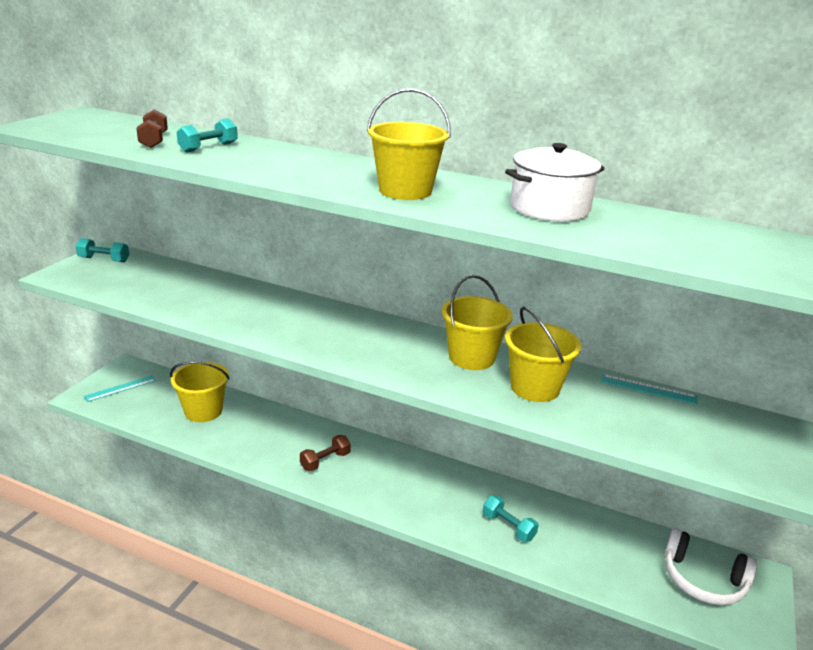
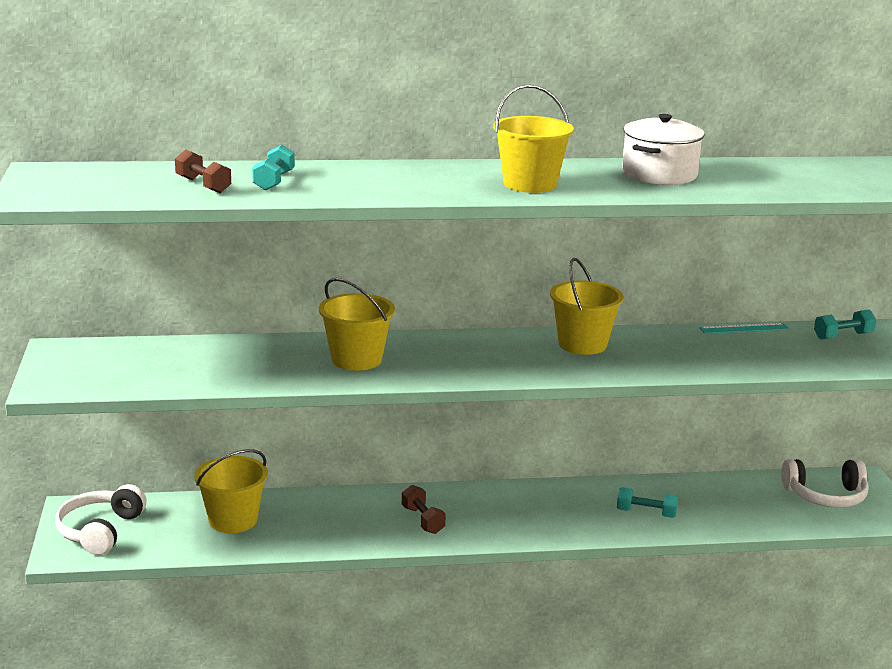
camera: 30 degrees left, 5 degrees down
turquoise dumbbell [75,238,129,263] -> turquoise dumbbell moved to [814,309,876,340]
turquoise ruler [84,375,156,402] -> white headphones [55,484,147,555]
brown dumbbell [300,435,351,471] -> brown dumbbell turned 45 degrees counterclockwise [402,485,446,534]
yellow bucket [505,307,581,402] -> yellow bucket moved to [319,278,395,371]

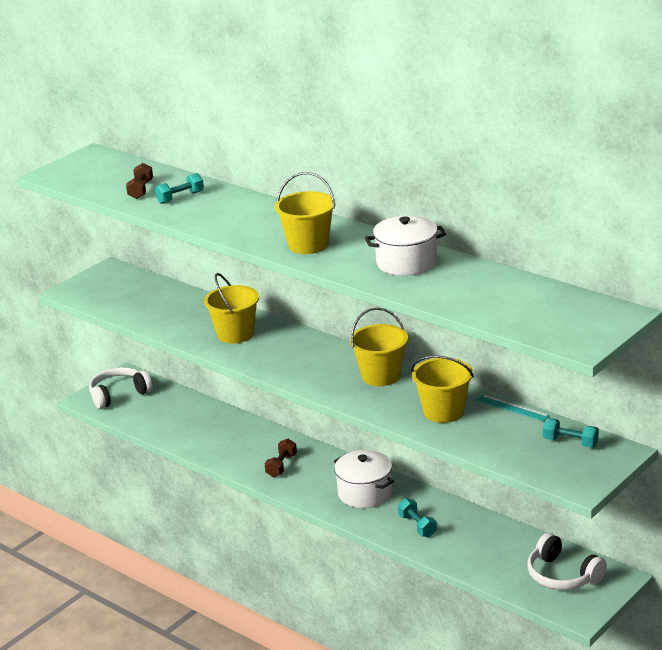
camera: 50 degrees right, 5 degrees up
yellow bucket [195,449,268,533] -> yellow bucket moved to [411,355,474,423]
none -> white pot [334,450,394,508]

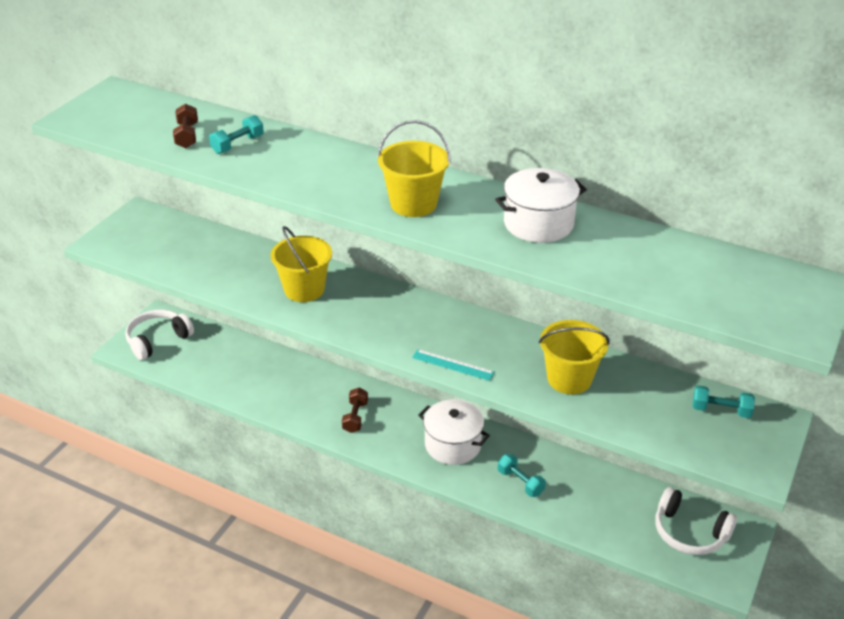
camera: 15 degrees left, 10 degrees up
yellow bucket [350,308,408,386] -> none
turquoise ruler [476,394,550,422] -> turquoise ruler moved to [412,349,495,381]

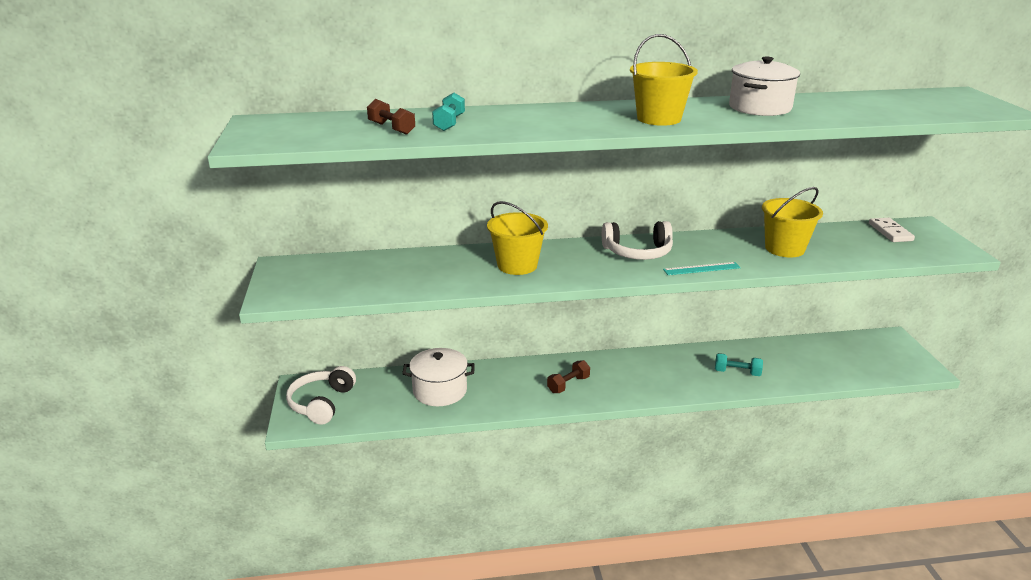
camera: 35 degrees left, 10 degrees down
brown dumbbell [342,388,368,433] -> brown dumbbell turned 75 degrees clockwise [547,360,590,393]
white pot [418,400,490,465] -> white pot moved to [402,348,475,406]
white headphones [655,487,737,555] -> white headphones moved to [602,221,673,260]
turquoise dumbbell [692,385,755,418] -> white domino [869,218,915,242]

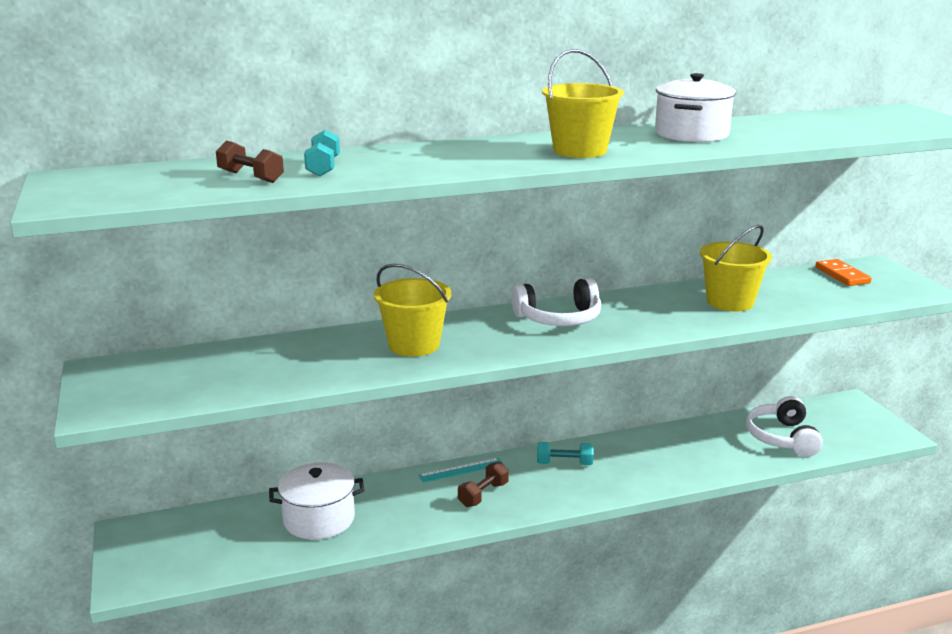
camera: 10 degrees left, 5 degrees down
white headphones [286,366,356,425] -> white headphones moved to [746,396,823,457]
turquoise ruler [663,262,741,275] -> turquoise ruler moved to [418,458,504,483]
turquoise dumbbell [715,353,763,376] -> turquoise dumbbell moved to [537,442,594,465]
white domino [869,218,915,242] -> orange domino [815,259,872,286]

